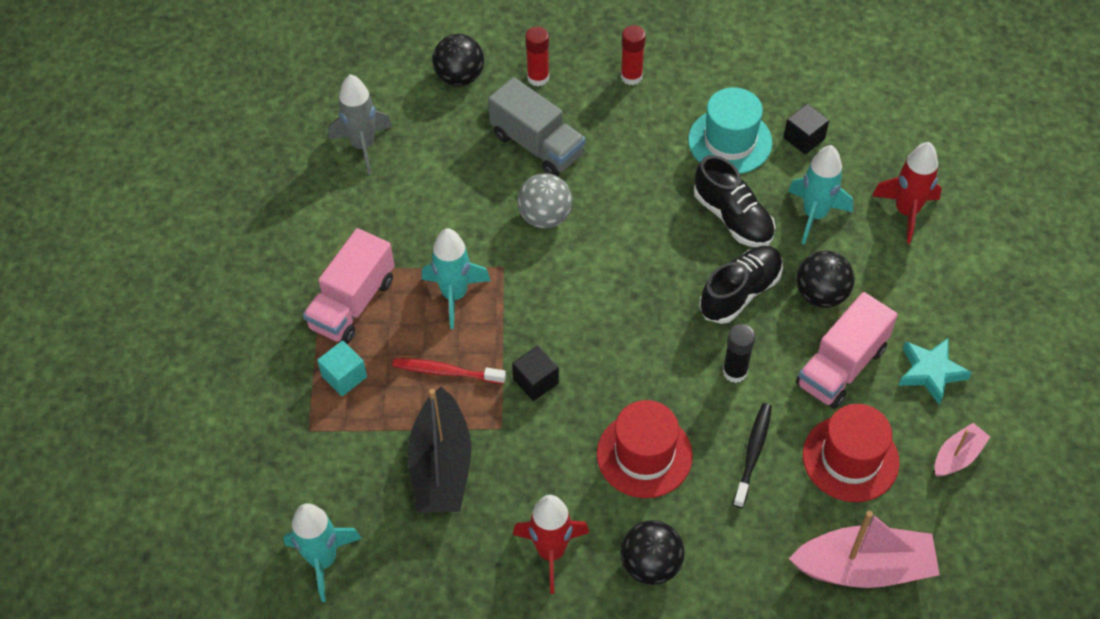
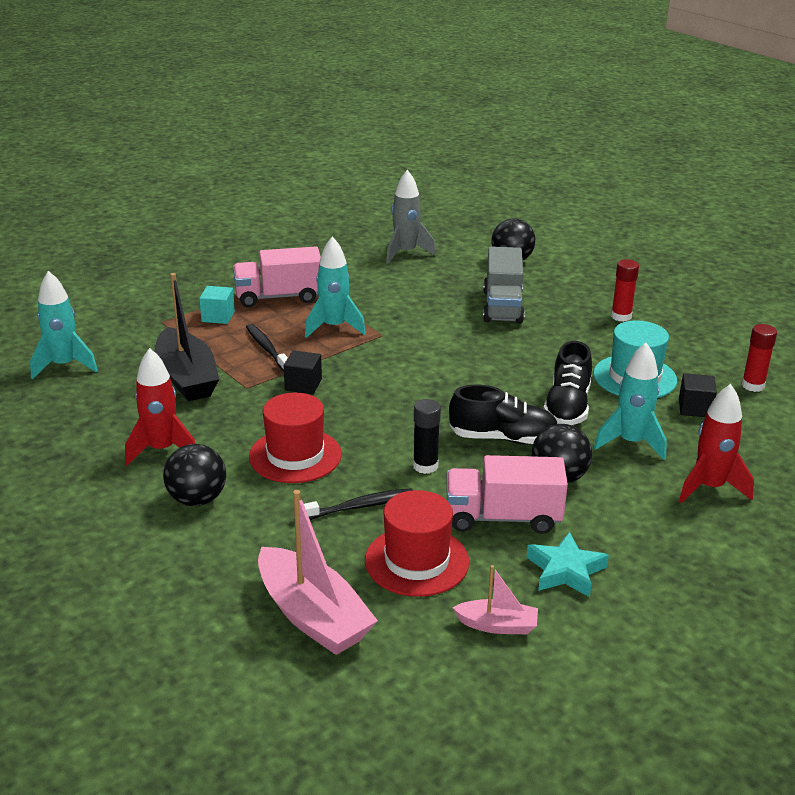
camera: 50 degrees right, 25 degrees down
red toothbrush [393,358,506,384] -> black toothbrush [246,324,288,372]
black boat [408,387,471,513] -> black boat turned 75 degrees counterclockwise [155,273,219,401]
grey ball [517,173,572,229] -> none
red glue stick [525,26,549,86] -> red glue stick moved to [742,324,777,392]

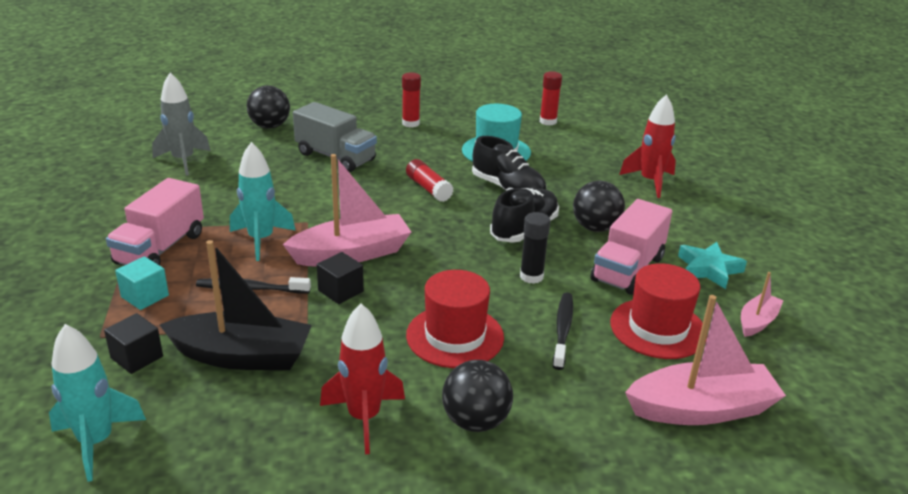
camera: 60 degrees left, 0 degrees up
turquoise rocket [594,343,667,460] -> none
black cube [679,373,717,417] -> black cube moved to [104,313,163,374]
none -> pink boat [283,154,411,266]
none -> red glue stick [406,159,453,202]

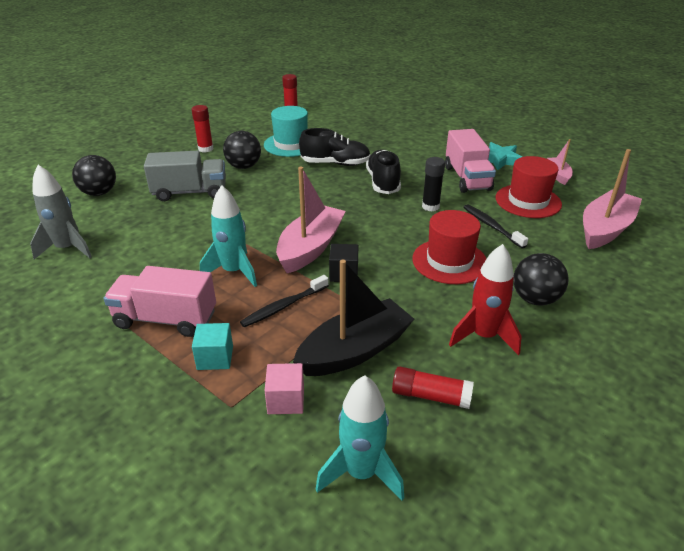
camera: 40 degrees left, 5 degrees up
black cube [104,313,163,374] -> pink cube [265,363,304,414]
pink truck [106,178,204,266] -> pink truck turned 120 degrees clockwise [103,266,216,337]
red glue stick [406,159,453,202] -> red glue stick moved to [392,366,474,409]
black ball [573,181,625,232] -> black ball moved to [223,131,261,169]
red rocket [619,94,676,198] -> none

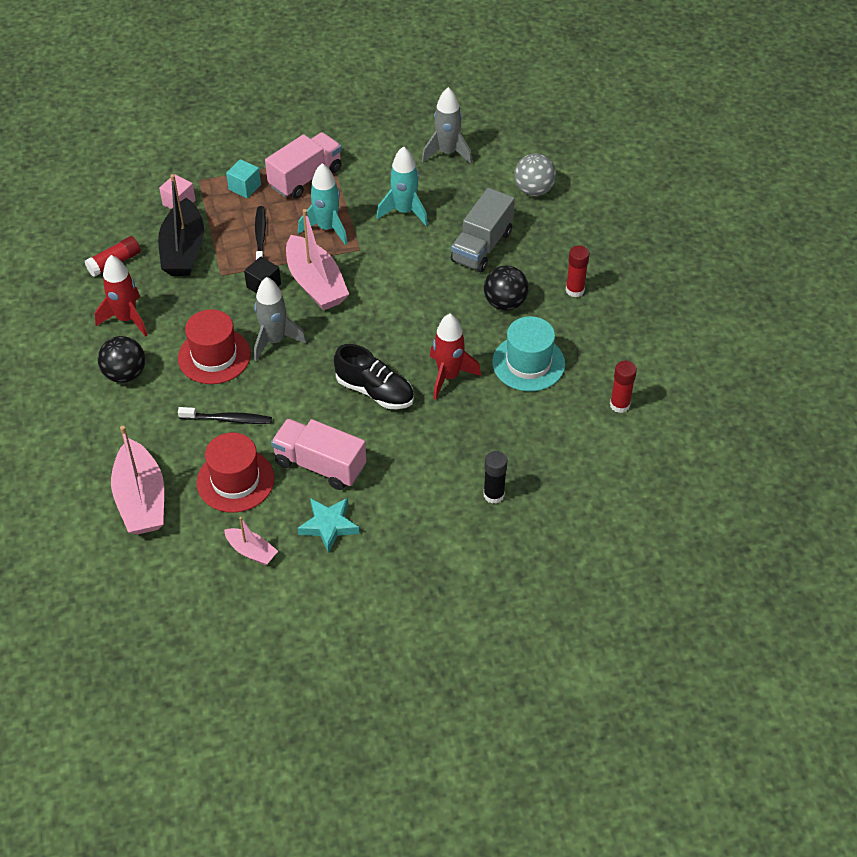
camera: 125 degrees right, 15 degrees up
black ball [72,155,116,196] -> grey ball [514,153,556,196]
black shoe [299,128,371,166] -> red rocket [430,314,481,400]
turquoise rocket [316,375,404,501] -> turquoise rocket moved to [376,146,428,226]
black glue stick [422,157,445,212] -> black glue stick moved to [484,451,507,504]
none -> grey rocket [254,277,307,362]

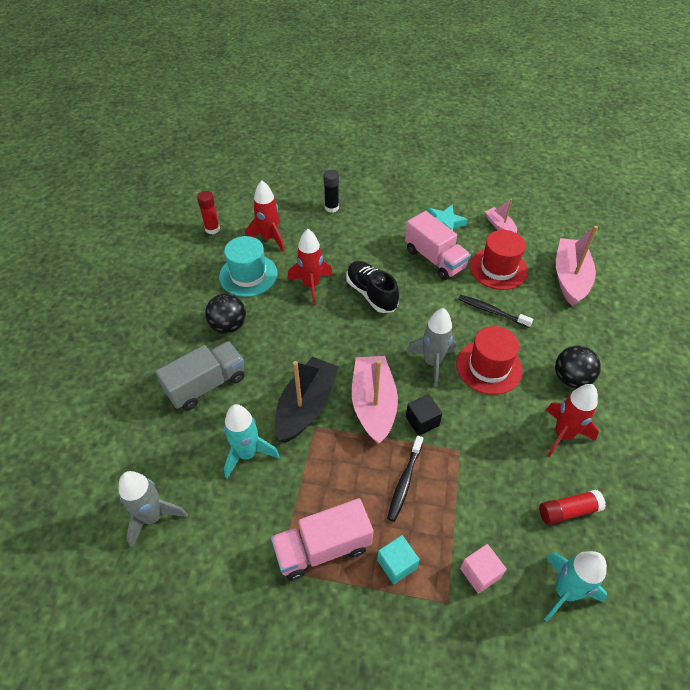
camera: 155 degrees left, 0 degrees up
black boat [158,174,204,276] -> black boat moved to [275,357,339,443]
turquoise rocket [298,163,347,245] -> turquoise rocket moved to [544,551,607,622]
grey ball [514,153,556,196] -> none
red glue stick [566,246,590,297] -> none
none -> red rocket [245,180,285,252]

